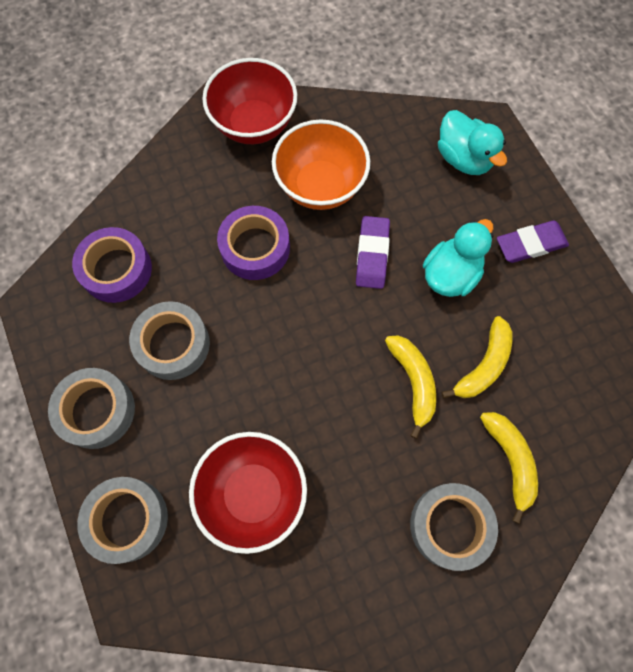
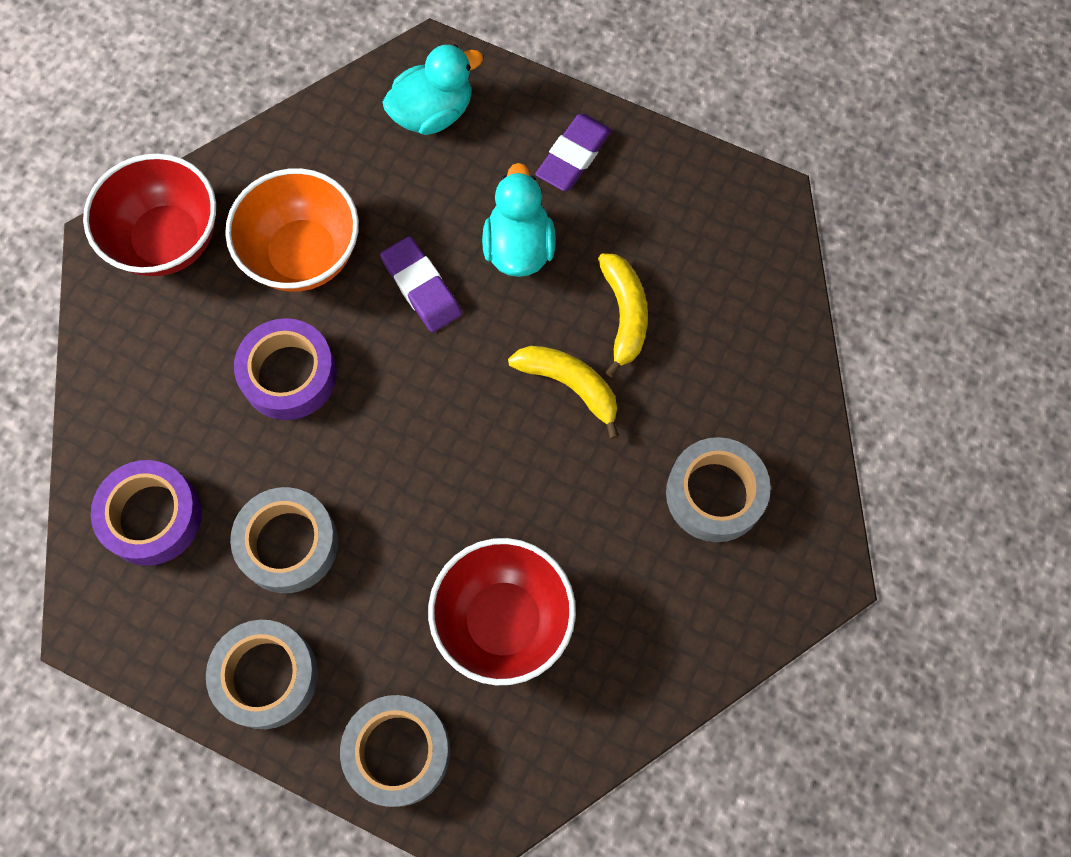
camera: 40 degrees left, 0 degrees up
turquoise duck [438,110,507,175] -> turquoise duck turned 45 degrees counterclockwise [382,44,483,135]
yellow banana [480,412,538,524] -> none

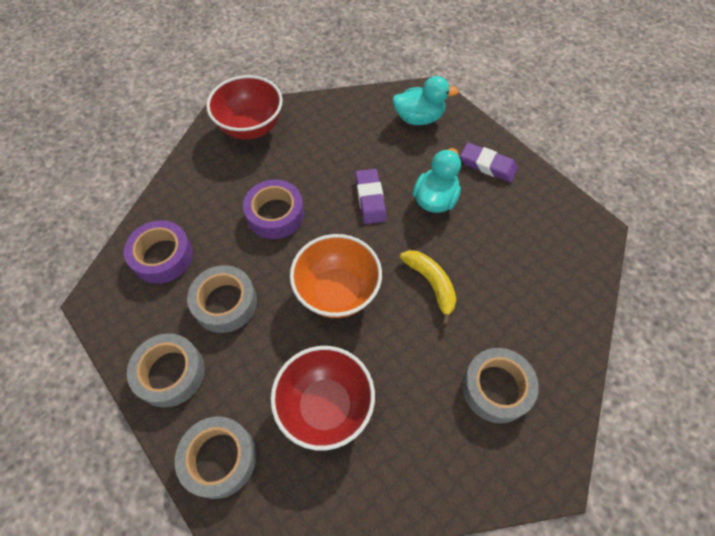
camera: 25 degrees right, 10 degrees down
orange bowl [225,168,359,292] -> orange bowl moved to [290,234,382,318]
purple eraser [535,114,612,191] -> purple eraser turned 60 degrees clockwise [460,143,518,182]
yellow banana [598,253,648,377] -> none

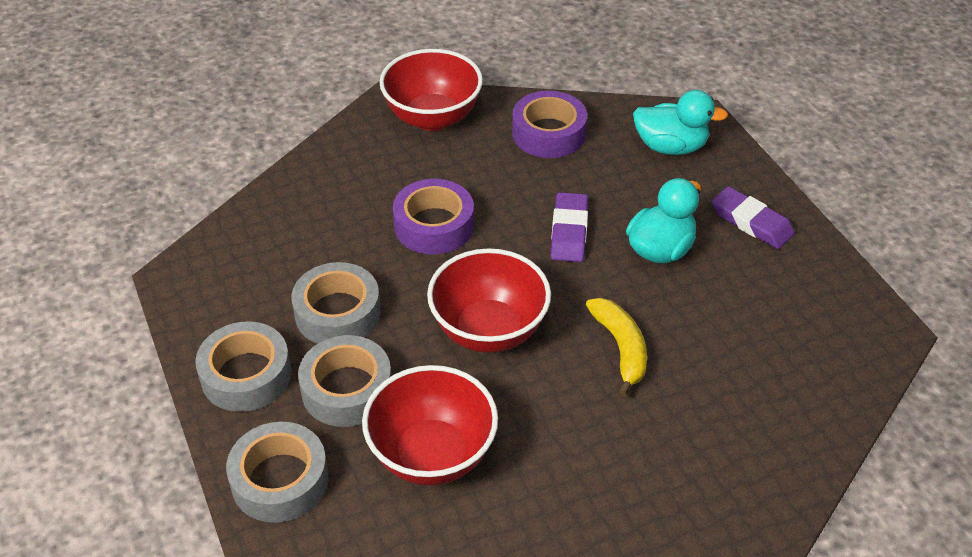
camera: 15 degrees right, 15 degrees down
purple tape [124,220,193,284] -> purple tape moved to [512,91,587,158]
orange bowl [290,234,382,318] -> red bowl [427,248,551,353]
grey tape [462,348,539,423] -> grey tape moved to [298,335,391,427]

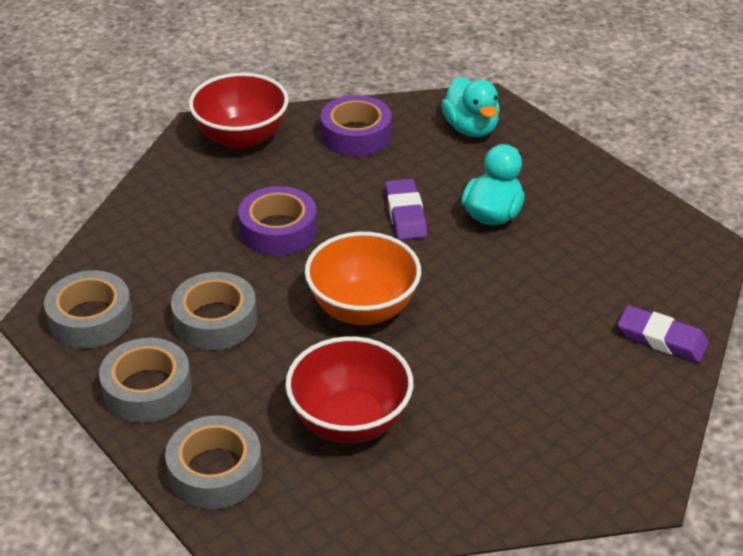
camera: 15 degrees left, 5 degrees down
grey tape [298,335,391,427] -> grey tape moved to [44,270,133,349]
red bowl [427,248,551,353] -> orange bowl [305,232,421,325]
yellow banana [586,298,647,397] -> none
turquoise duck [633,90,728,155] -> turquoise duck turned 75 degrees clockwise [441,77,500,137]
purple eraser [712,186,795,249] -> purple eraser moved to [617,305,709,362]

